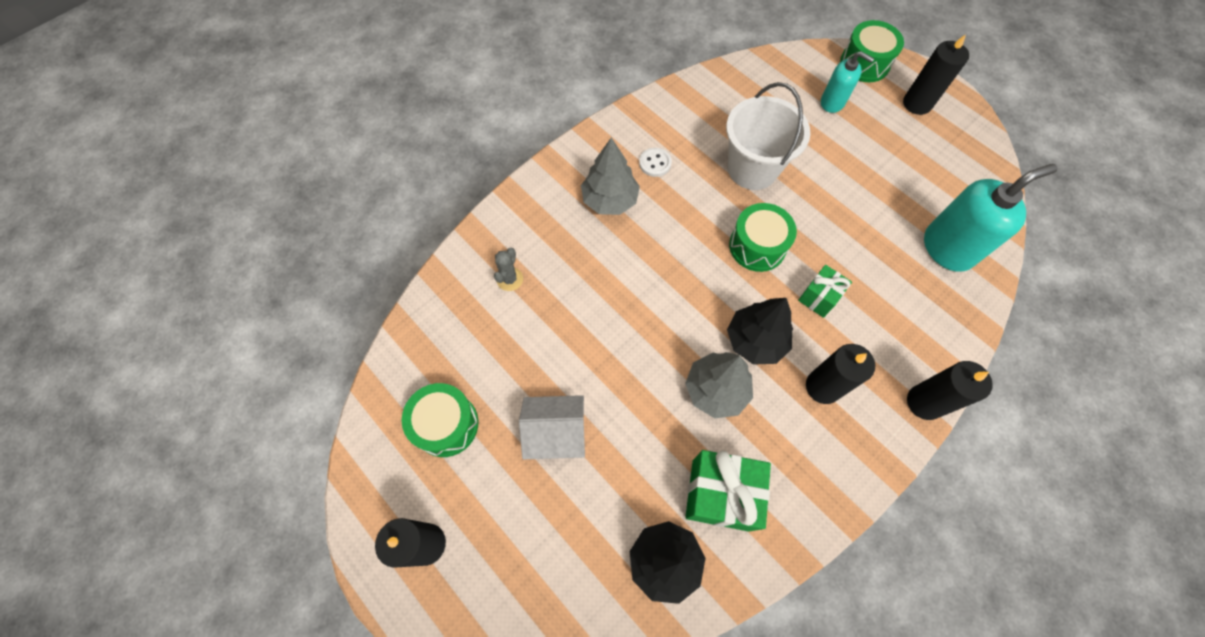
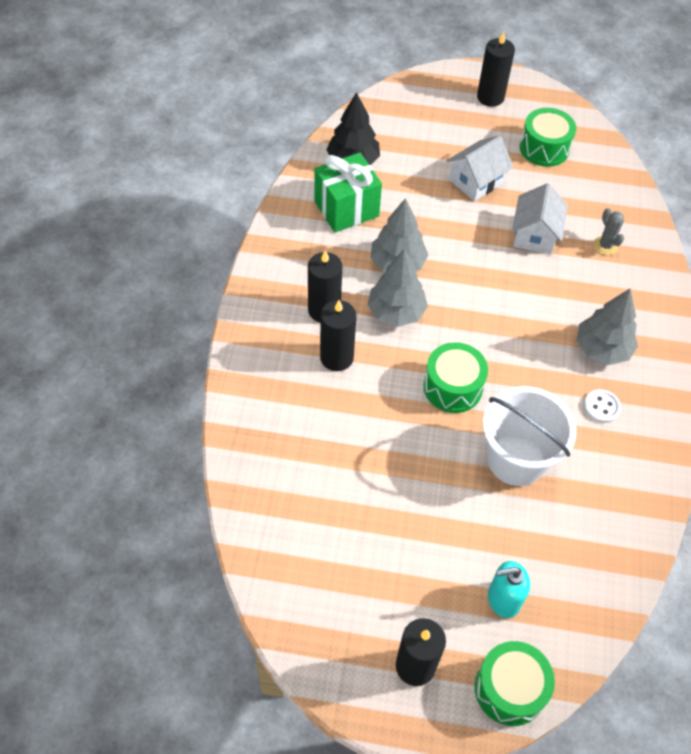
camera: 140 degrees right, 10 degrees down
black tree [727,298,793,365] -> grey tree [368,249,428,327]
green gift [798,265,852,318] -> none
black candle [907,361,993,420] -> black candle moved to [320,300,356,371]
turquoise soap dispenser [924,164,1058,272] -> none
none -> white house [512,183,568,254]

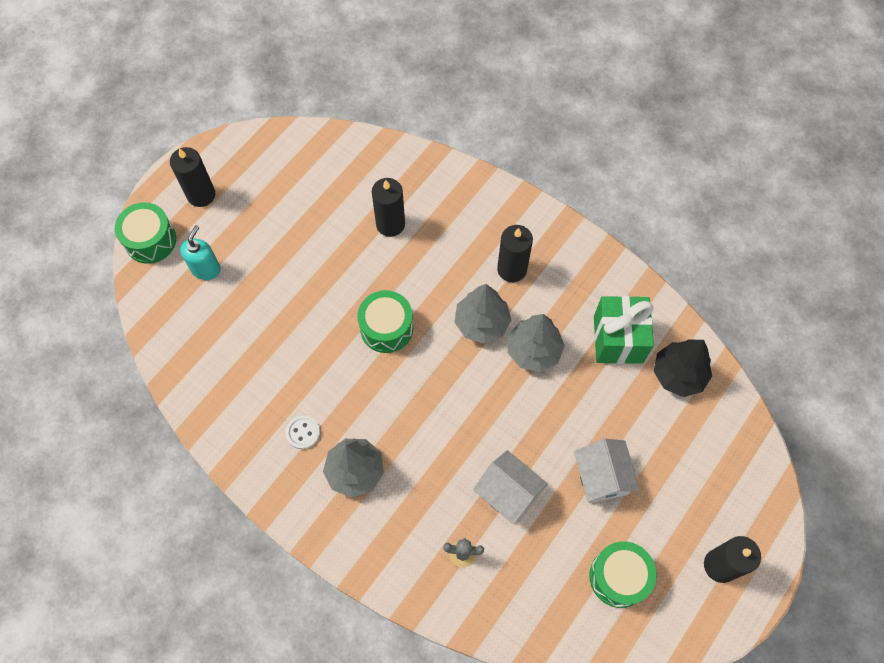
camera: 120 degrees right, 10 degrees up
black candle [320,300,356,371] -> black candle moved to [372,178,405,237]
white bucket [483,386,577,486] -> none

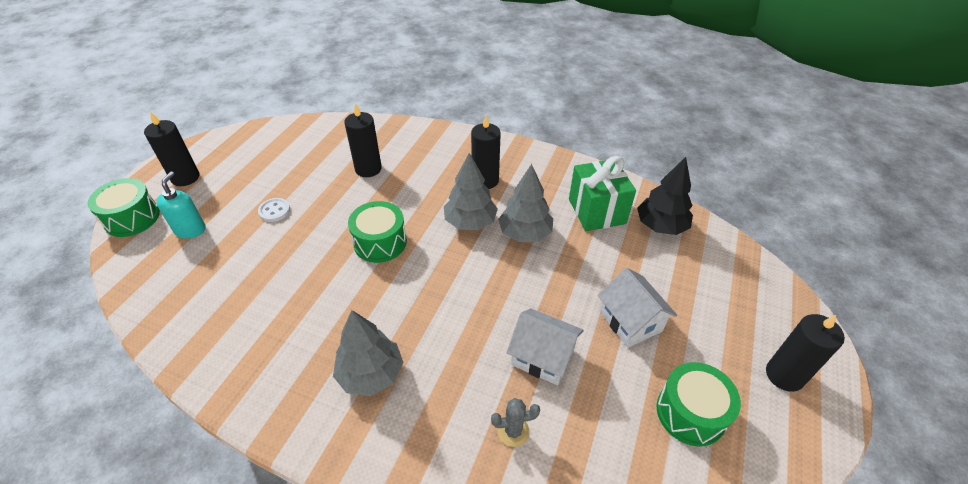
camera: 15 degrees left, 20 degrees down
white button [286,415,320,449] -> white button moved to [258,198,290,222]

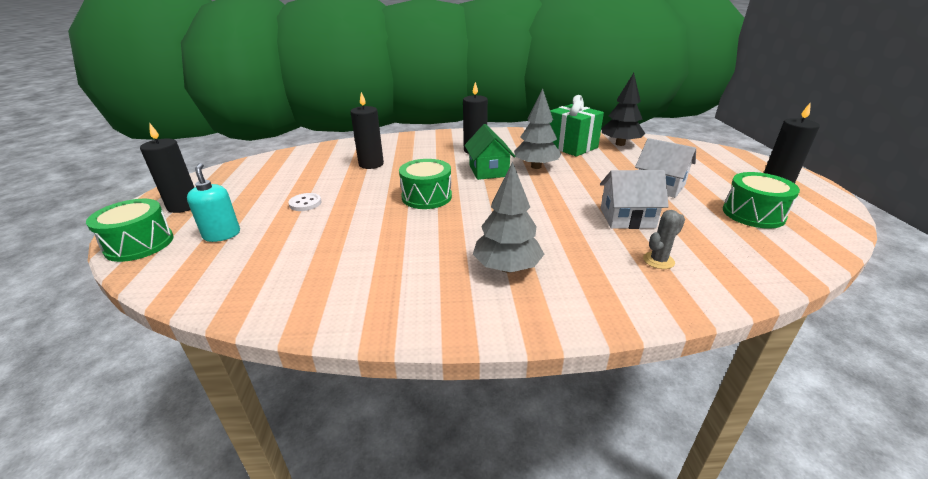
camera: 25 degrees left, 15 degrees down
grey tree [444,153,498,230] -> green house [464,124,516,180]

